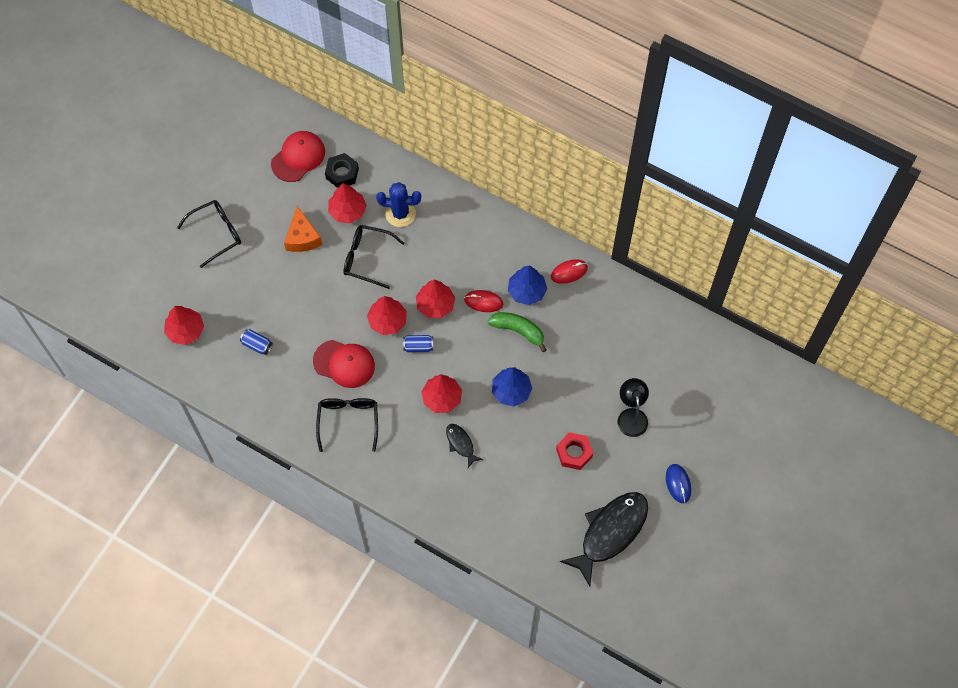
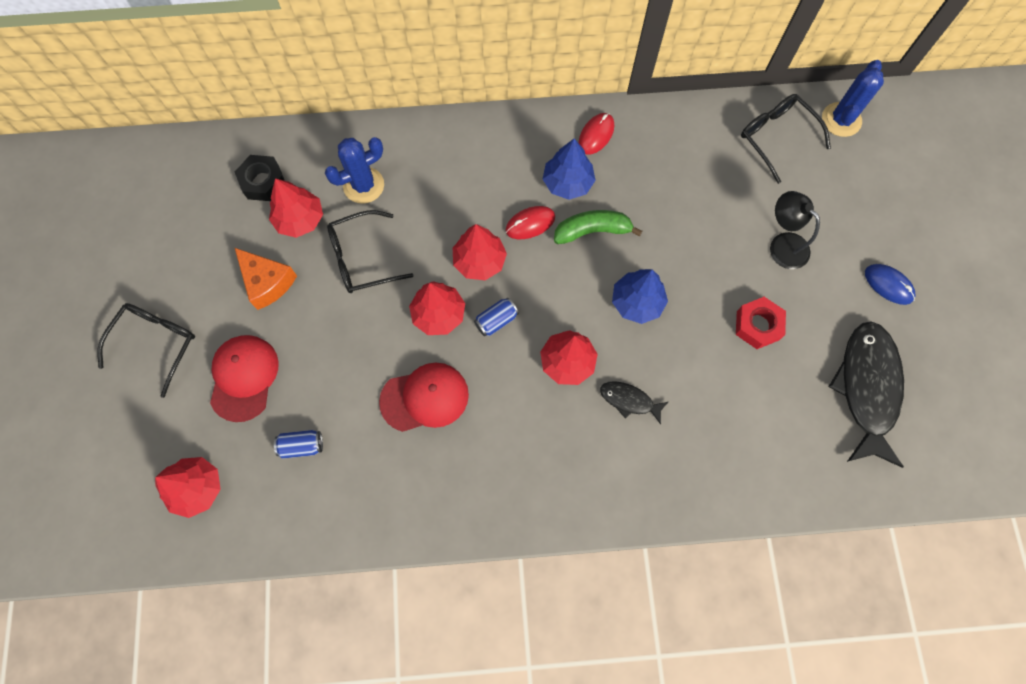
camera: 35 degrees left, 5 degrees up
red cap [271,131,325,182] -> red cap moved to [210,335,279,422]
black glasses [316,398,378,452] -> black glasses moved to [741,94,831,184]
none -> blue cactus [822,60,884,137]

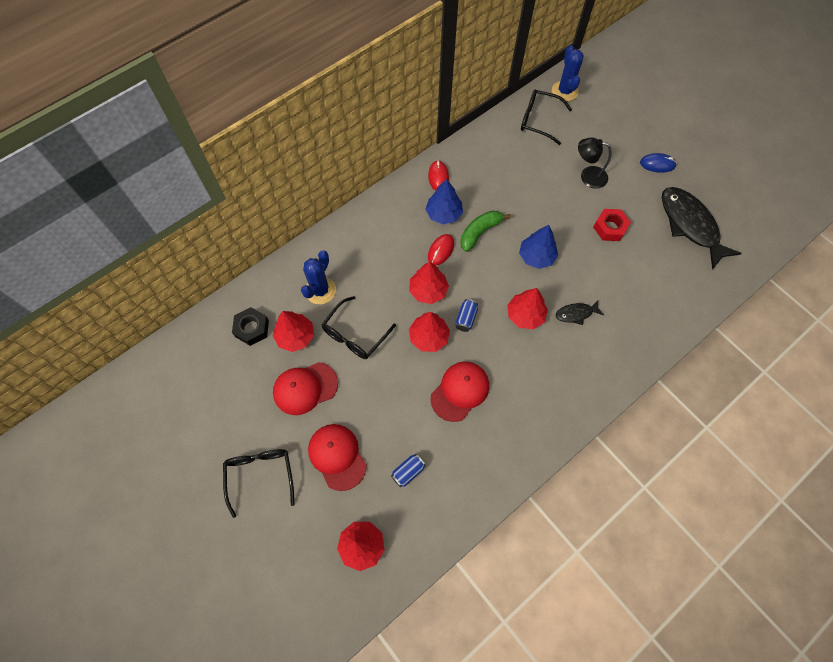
camera: 35 degrees left, 5 degrees down
orange cheese [235,248,297,310] -> red cap [273,362,338,415]

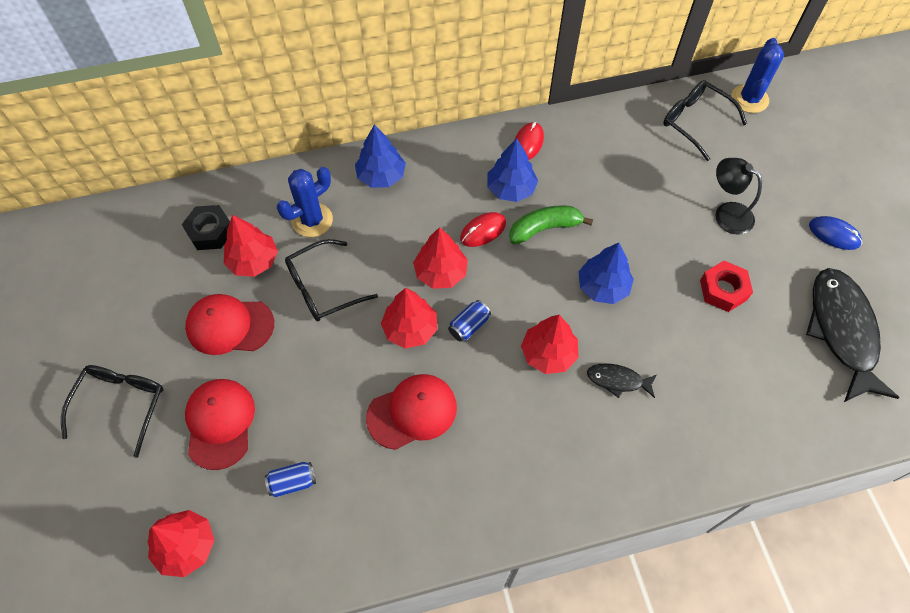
camera: 25 degrees right, 5 degrees down
none -> blue tree [355,125,406,188]

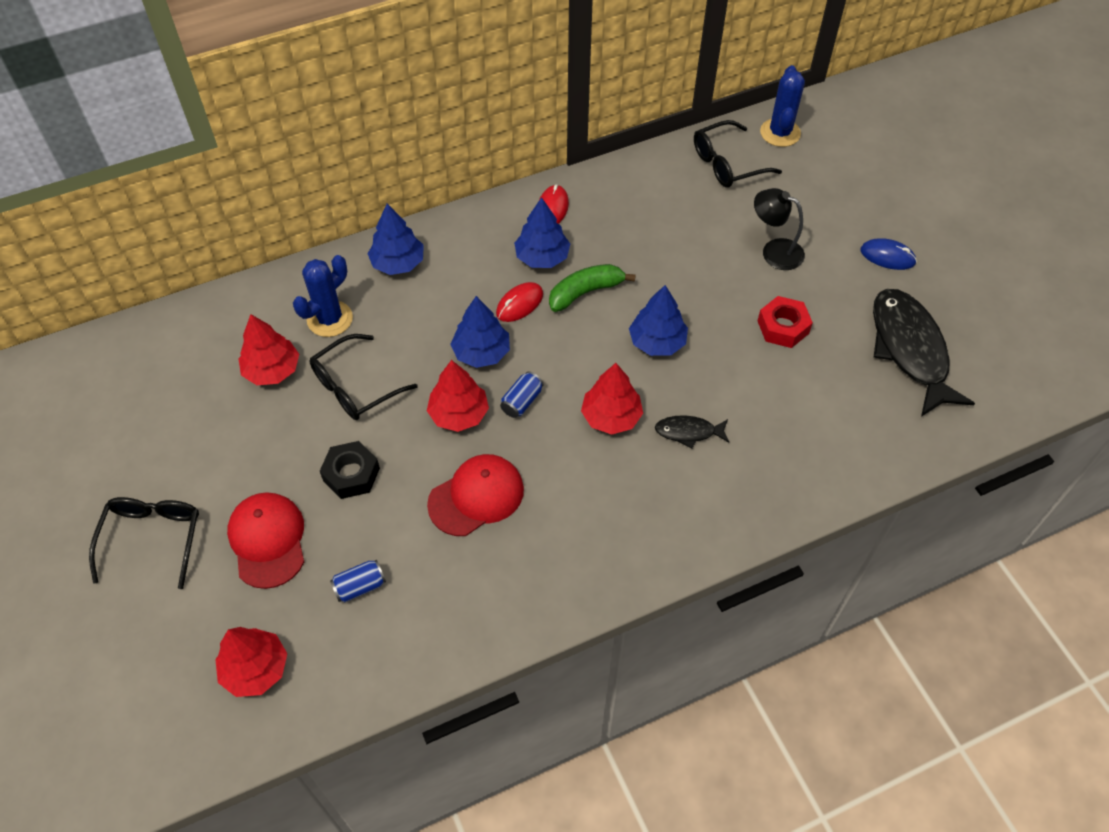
camera: 10 degrees left, 5 degrees down
black nut [182,205,230,250] -> black nut moved to [320,441,380,499]
red cap [185,294,274,355] -> none
red tree [413,227,468,289] -> blue tree [450,296,510,368]
black glasses [663,80,747,161] -> black glasses turned 60 degrees counterclockwise [694,120,782,188]

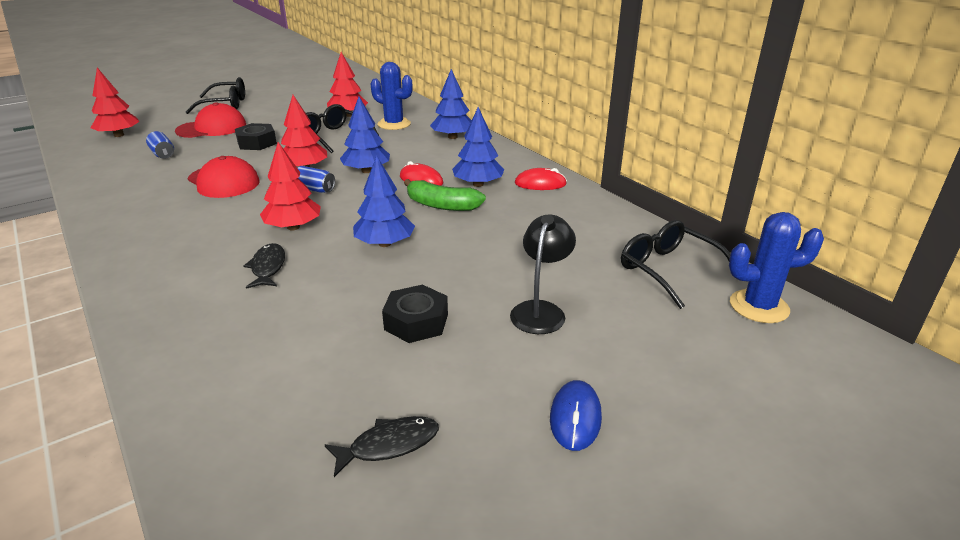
camera: 80 degrees right, 25 degrees down
green banana [549,264,636,312] -> green banana turned 150 degrees clockwise [404,179,486,211]
red nut [758,296,813,348] -> black nut [382,284,448,343]
black fish [873,289,975,417] -> black fish [325,416,439,477], size x0.47

